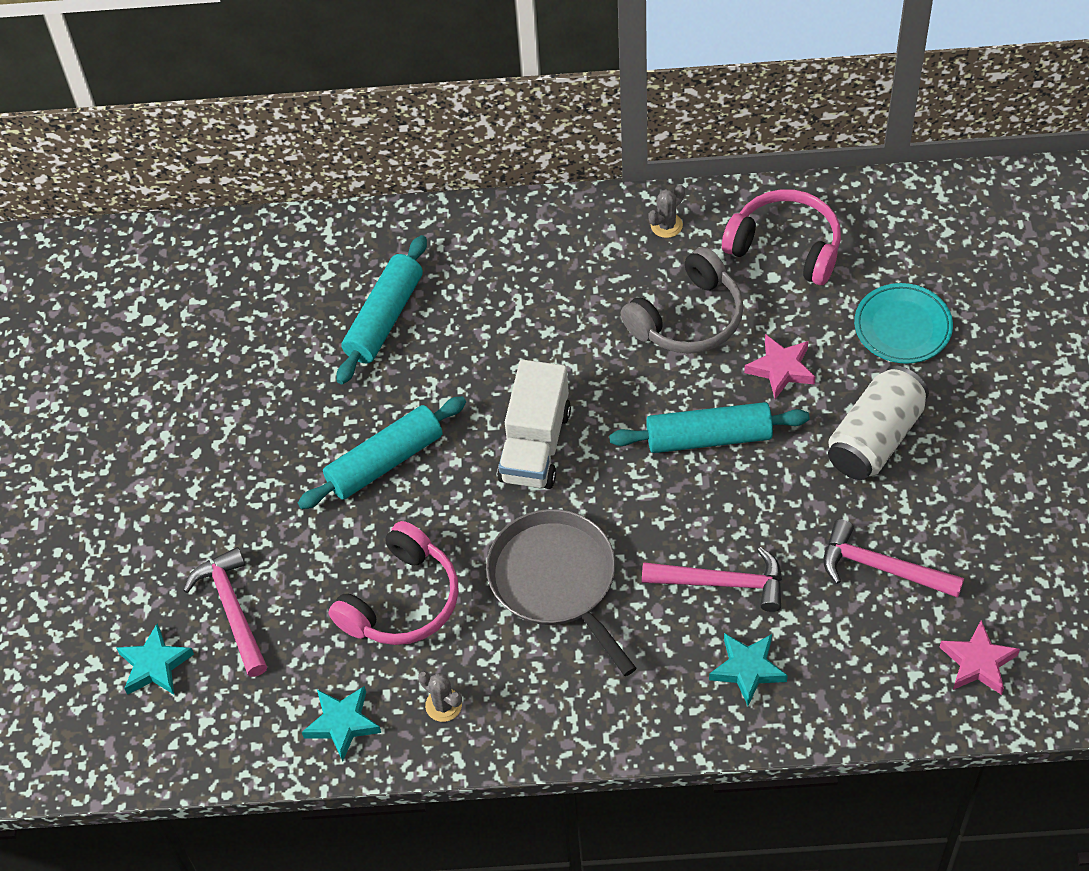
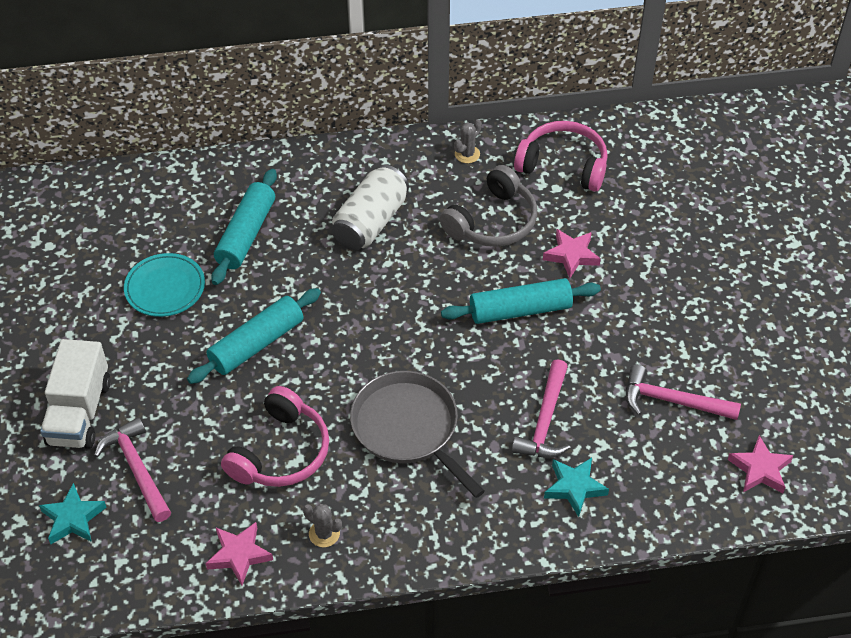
camera: 10 degrees left, 5 degrees down
turquoise star [302,686,381,761] -> pink star [205,522,273,585]
white truck [497,360,571,489] -> white truck moved to [40,339,111,449]
pink hammer [642,547,782,612] -> pink hammer turned 105 degrees clockwise [512,359,571,458]
white can [828,366,929,480] -> white can moved to [332,165,409,250]
turquoise plate [854,283,953,364] -> turquoise plate moved to [124,253,205,317]

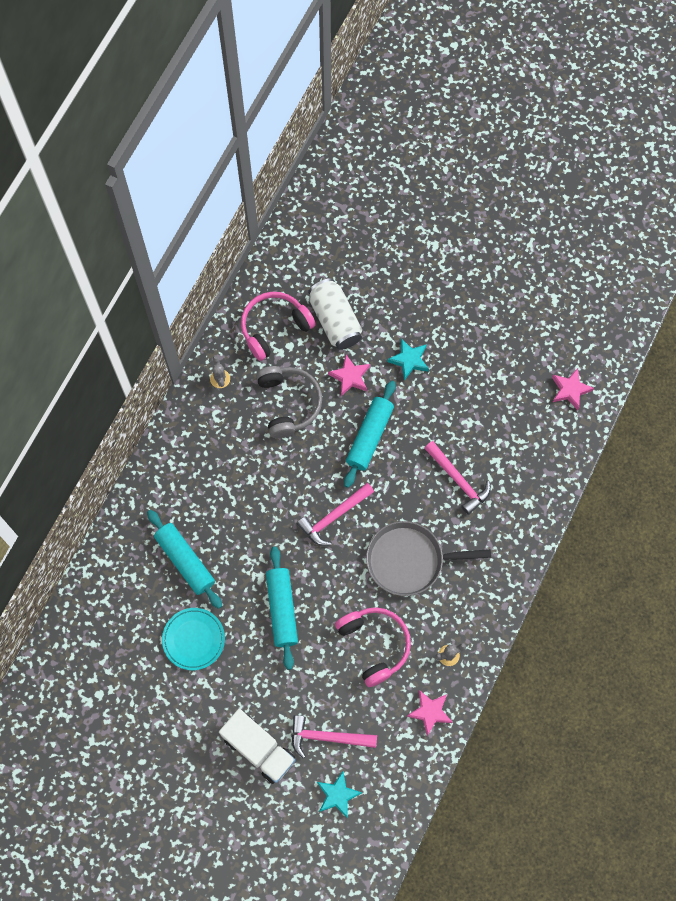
camera: 55 degrees left, 20 degrees up
white can [332,165,409,250] -> white can moved to [308,278,362,350]
turquoise star [544,458,609,517] -> turquoise star moved to [387,339,429,381]
pink hammer [626,364,741,420] -> pink hammer moved to [297,483,374,546]

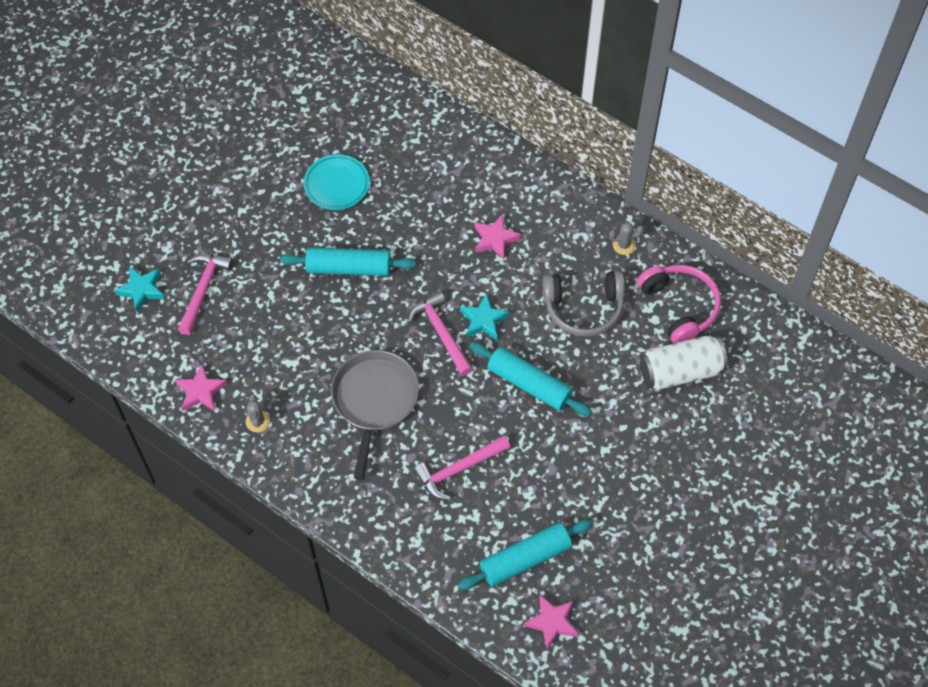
camera: 100 degrees right, 10 degrees down
turquoise rolling pin [147,510,222,609] -> turquoise rolling pin moved to [458,519,593,590]
white truck [219,709,296,784] -> none
pink star [328,355,370,396] -> pink star moved to [474,214,521,260]
pink headphones [335,607,411,687] -> none
turquoise star [387,339,429,381] -> turquoise star moved to [460,294,510,340]

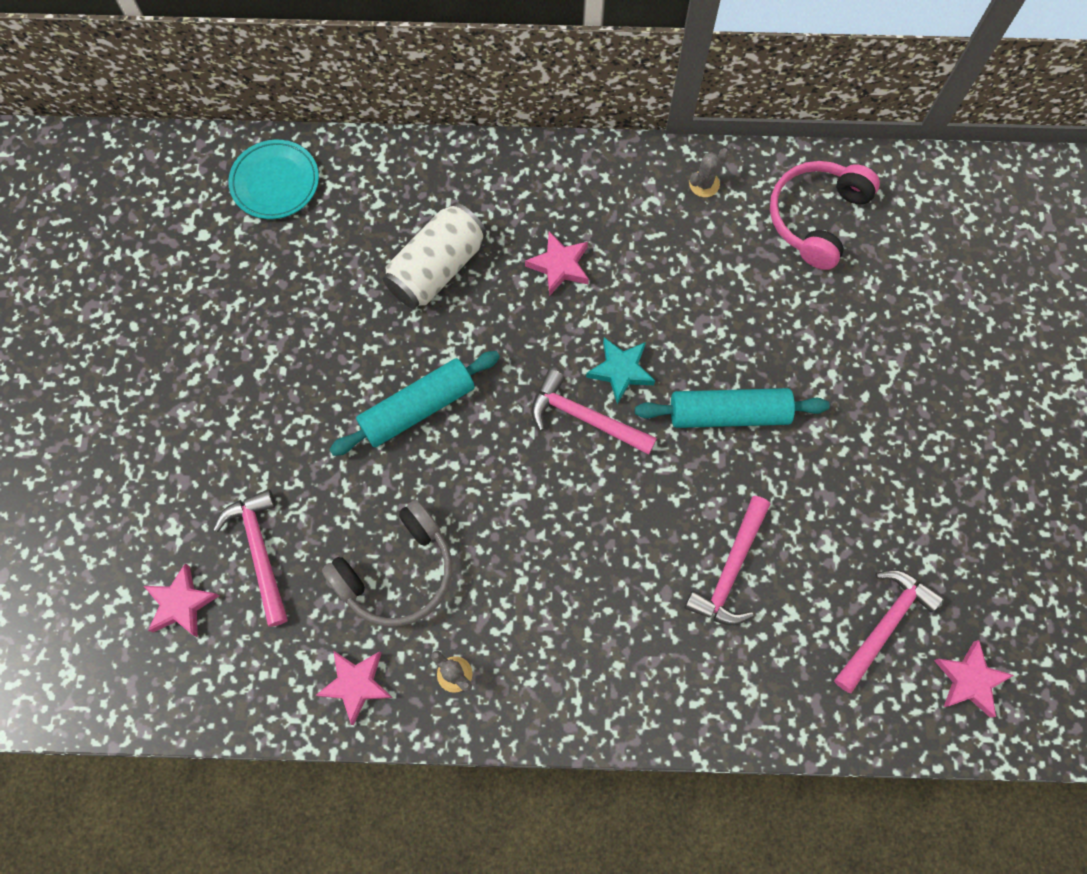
camera: 35 degrees left, 10 degrees up
turquoise star [114,266,165,313] -> pink star [144,564,220,637]
turquoise plate [303,154,370,210] -> turquoise plate moved to [228,140,319,219]
grey pan [331,350,419,480] -> none
turquoise rolling pin [458,519,593,590] -> pink hammer [834,569,944,693]
grey headphones [543,271,625,337] -> grey headphones moved to [322,500,452,626]
pink headphones [637,265,721,344] -> pink headphones turned 90 degrees counterclockwise [770,161,880,270]
white can [640,336,728,390] -> white can moved to [383,203,487,309]

